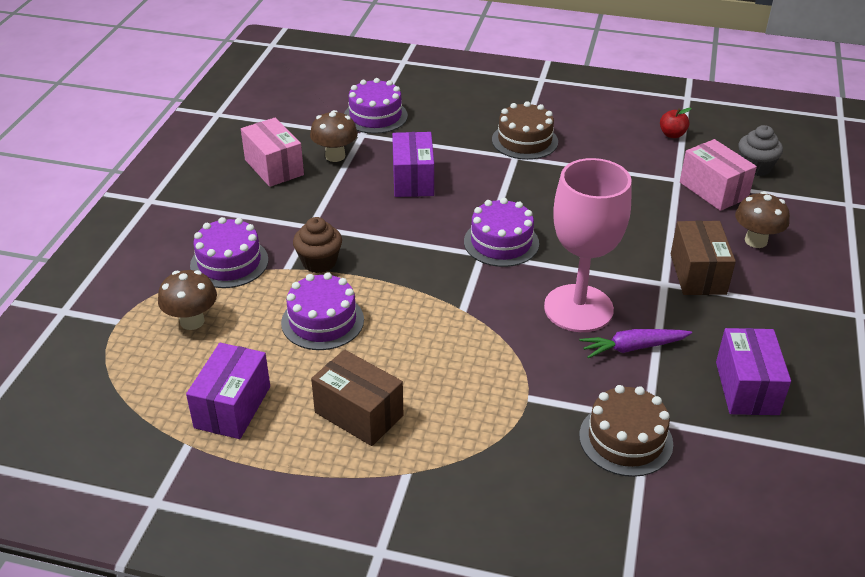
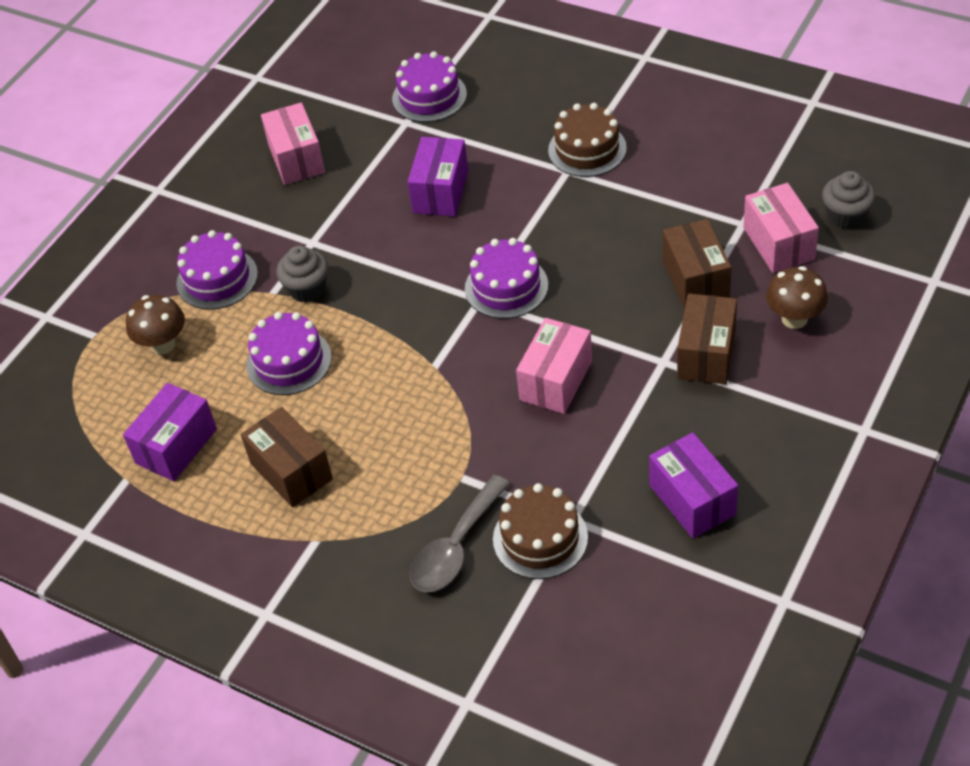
camera: 20 degrees right, 10 degrees up
brown cupcake [293,217,342,273] -> grey cupcake [276,246,328,303]
brown mushroom [310,110,358,162] -> none
pink goblet [544,158,631,332] -> pink box [516,318,592,414]
purple carrot [580,329,692,358] -> none
red apple [660,108,692,138] -> none
purple box [716,328,791,415] -> purple box turned 45 degrees counterclockwise [649,432,738,538]
none -> grey spoon [410,475,510,593]
none -> brown box [663,219,731,309]

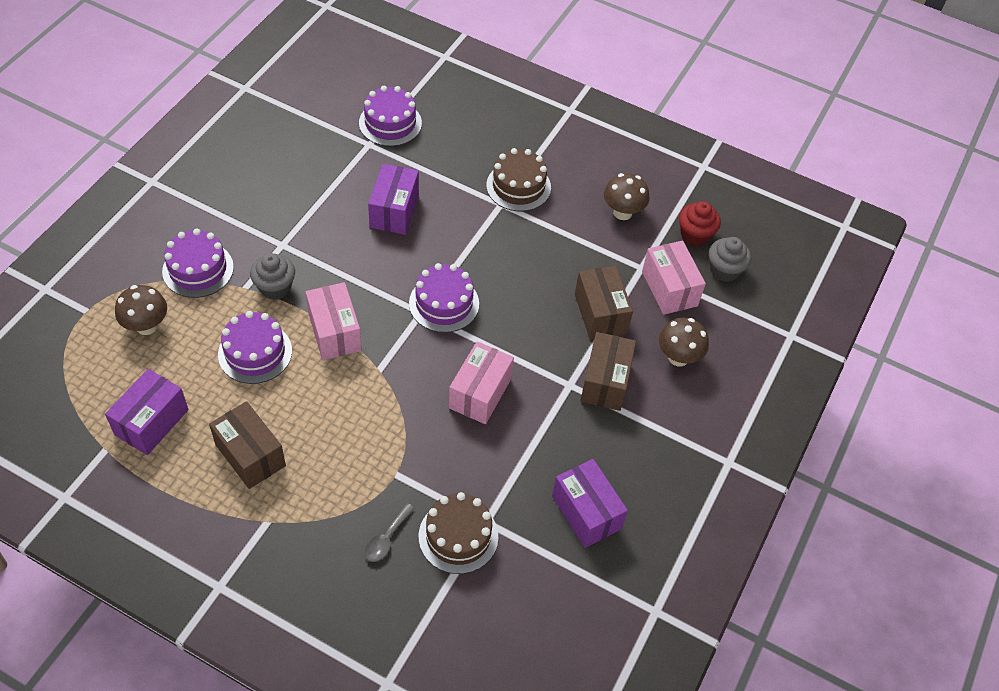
camera: 10 degrees left, 5 degrees up
pink box [261,102,325,185] -> pink box moved to [306,282,362,360]
grey spoon [410,475,510,593] -> grey spoon [365,503,415,562], size x0.56
none -> brown mushroom [604,173,649,220]
none -> red cupcake [679,201,721,246]

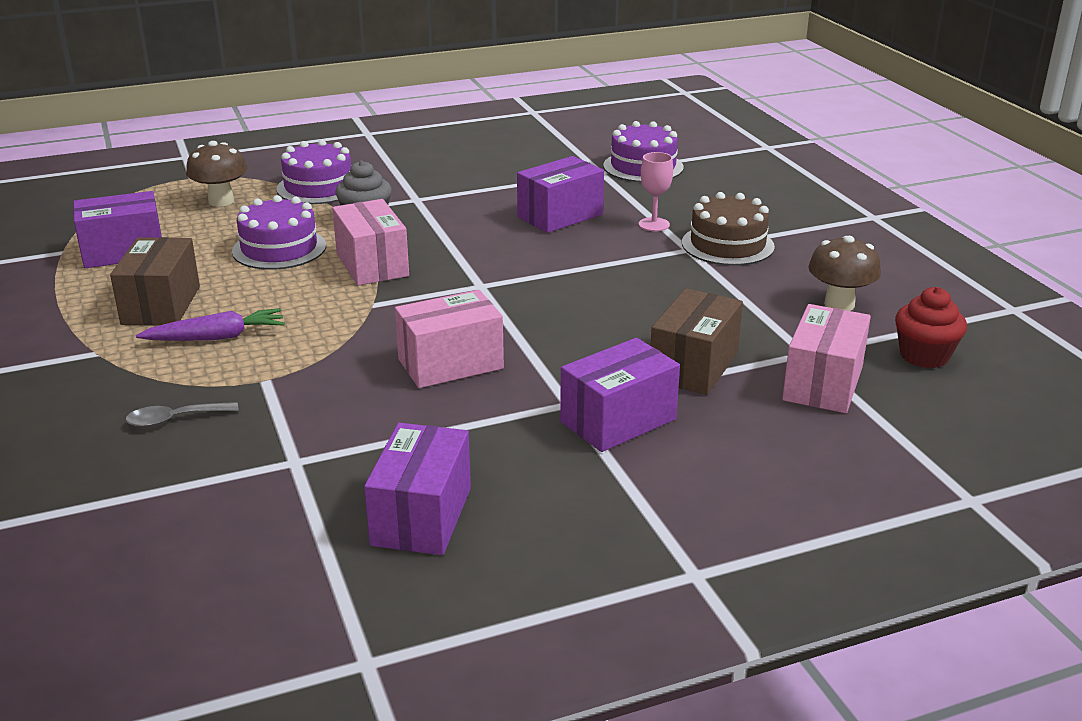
camera: 45 degrees right, 25 degrees down
pink box [306,282,362,360] -> pink box turned 45 degrees counterclockwise [332,199,409,286]
purple cake [409,263,479,333] -> none
brown cake [419,492,498,574] -> none
brown box [580,332,636,411] -> purple box [560,338,680,452]
brown mushroom [659,318,709,367] -> none
grey cupcake [709,237,751,282] -> none
none -> purple carrot [136,308,285,341]
none -> pink goblet [639,152,673,231]

